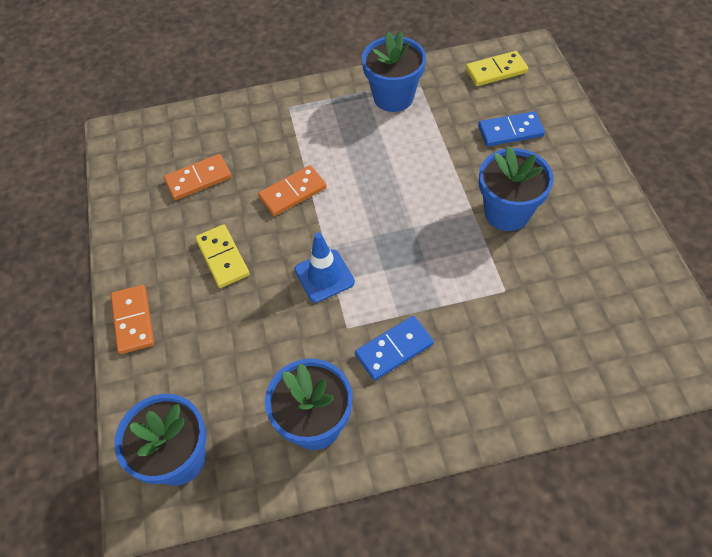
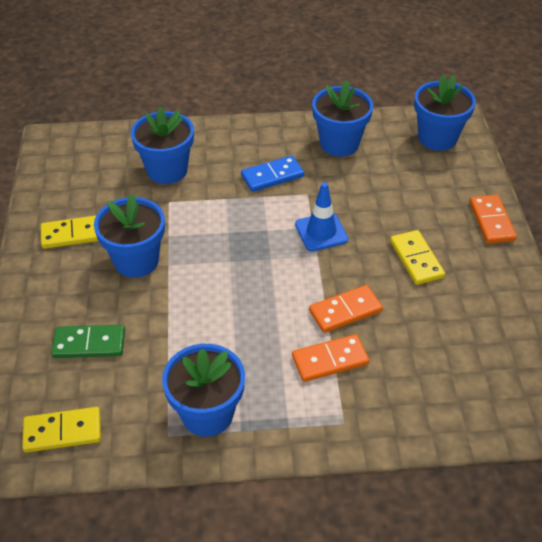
camera: 175 degrees left, 10 degrees down
orange domino [164,154,232,200] -> orange domino moved to [292,334,369,382]
blue domino [478,111,545,146] -> green domino [51,325,125,358]
none -> yellow domino [41,216,98,249]
none -> blue flower pot [131,107,194,184]

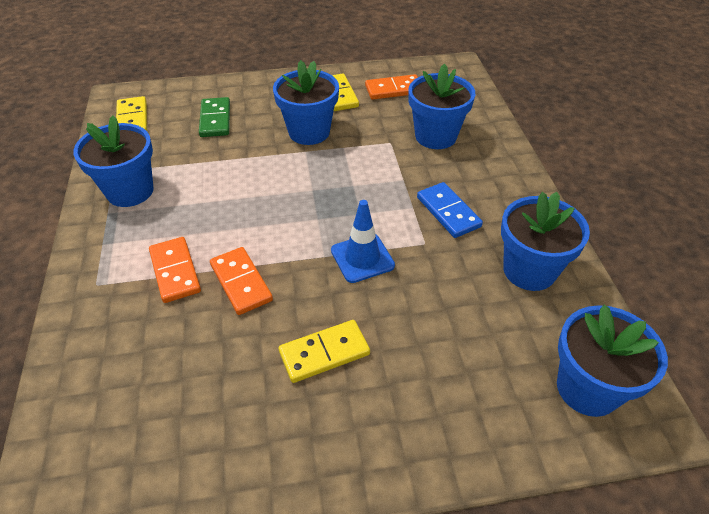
camera: 85 degrees right, 0 degrees up
orange domino [469,195,517,244] -> orange domino moved to [365,74,418,100]

